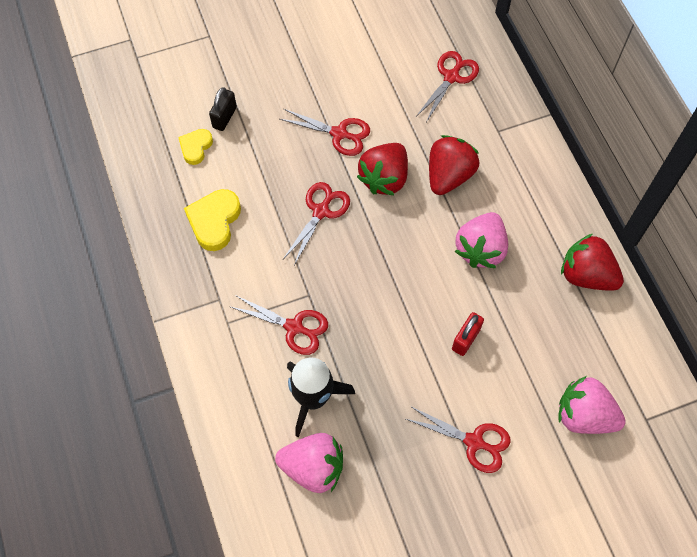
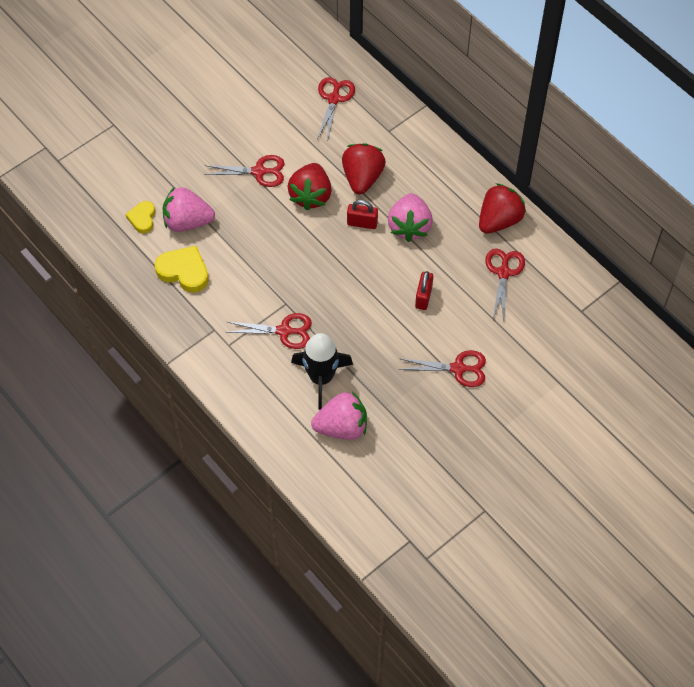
camera: 20 degrees left, 5 degrees down
yellow heart [184,189,241,251] -> yellow heart turned 120 degrees clockwise [155,246,209,293]
black padlock [209,87,237,131] -> none
red scissors [283,182,350,265] -> red scissors moved to [485,249,525,322]
pink strawberry [558,376,626,434] -> pink strawberry moved to [163,187,215,232]
red strawberry [561,234,624,291] -> red strawberry turned 120 degrees clockwise [479,183,526,234]
none -> red padlock [347,200,378,229]

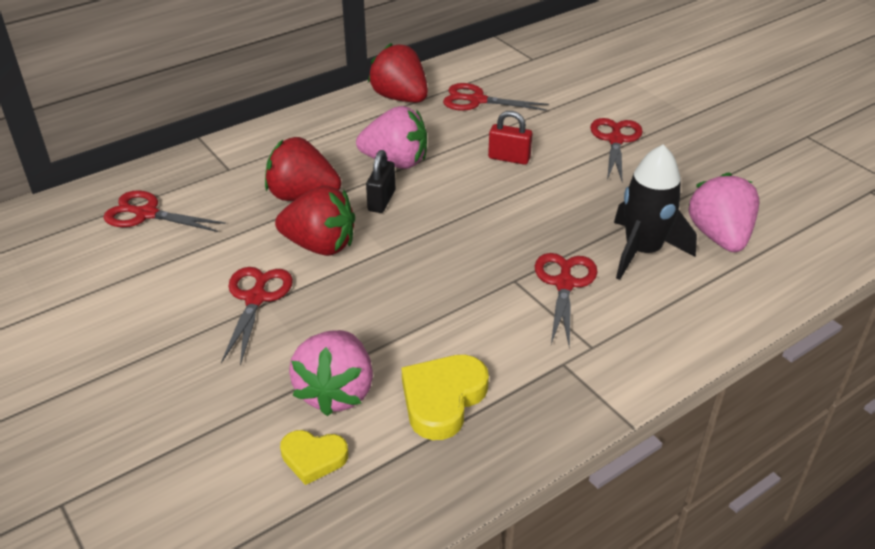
camera: 85 degrees left, 20 degrees down
red padlock [347,200,378,229] -> black padlock [366,150,395,213]

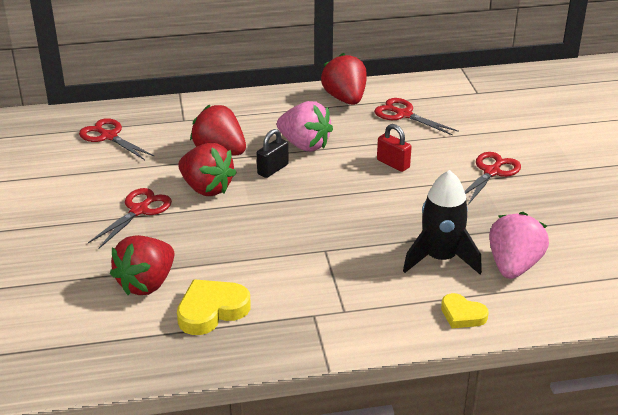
camera: 25 degrees right, 5 degrees down
yellow heart [280,430,348,485] -> yellow heart moved to [441,293,489,328]
pink strawberry [289,330,373,416] -> red strawberry [110,235,174,295]
red scissors [535,253,597,348] -> none

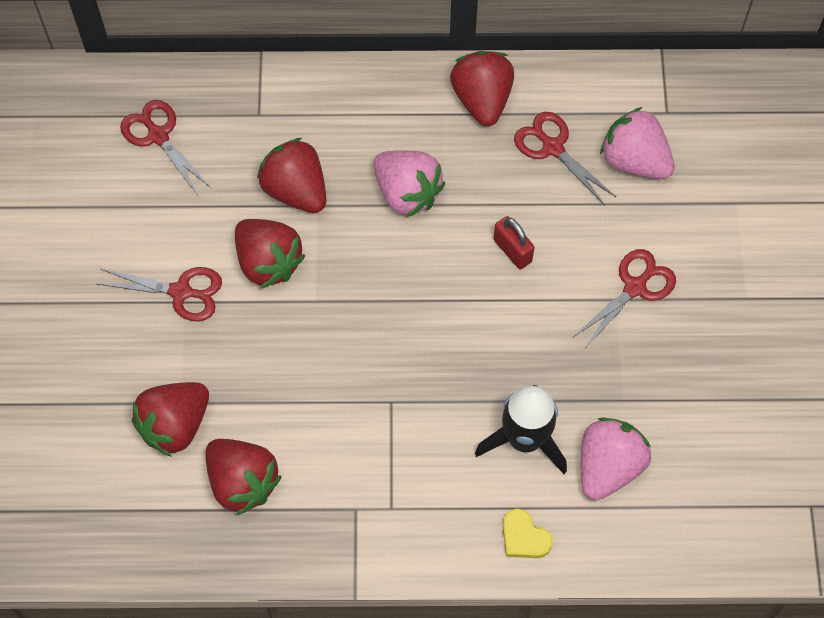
camera: 10 degrees right, 30 degrees up
red scissors [88,188,172,248] -> red scissors turned 60 degrees clockwise [97,267,222,321]
yellow heart [177,279,251,335] -> red strawberry [205,439,282,515]
black padlock [257,129,289,178] -> none
none -> pink strawberry [600,107,675,179]

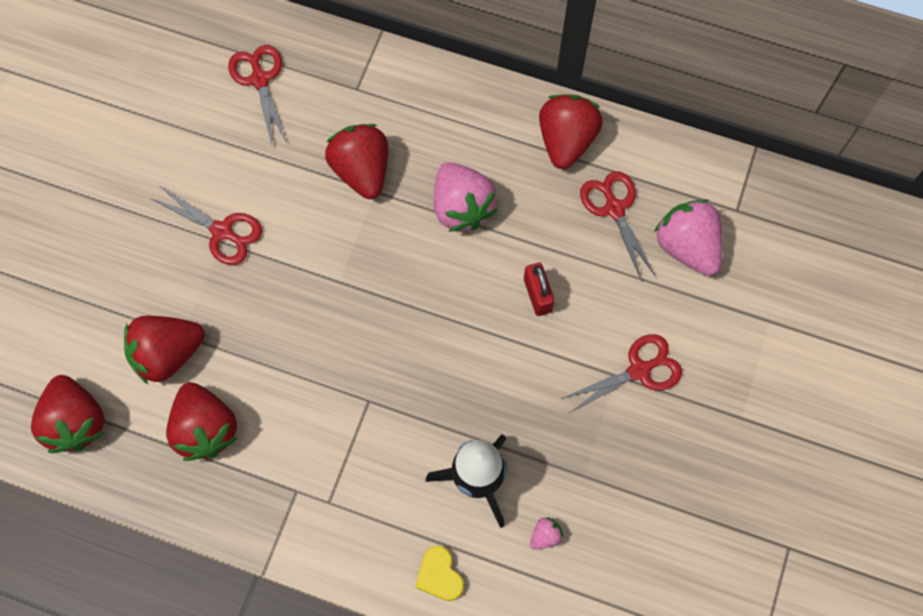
camera: 20 degrees right, 5 degrees up
red strawberry [235,219,305,289] -> red strawberry moved to [31,375,105,453]
pink strawberry [581,417,651,500] -> pink strawberry [530,517,563,549], size x0.43

